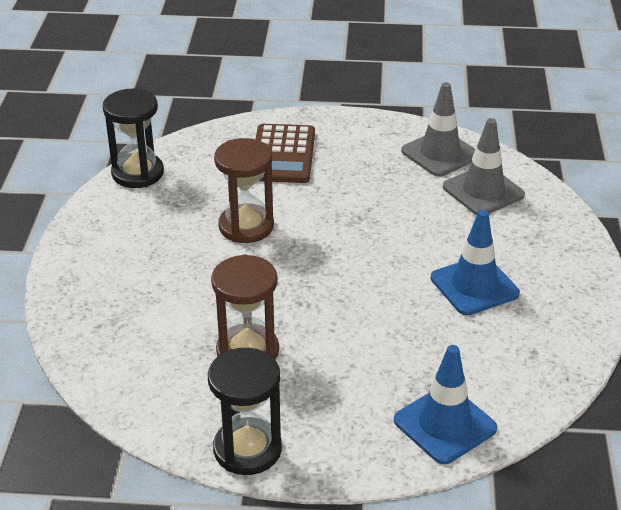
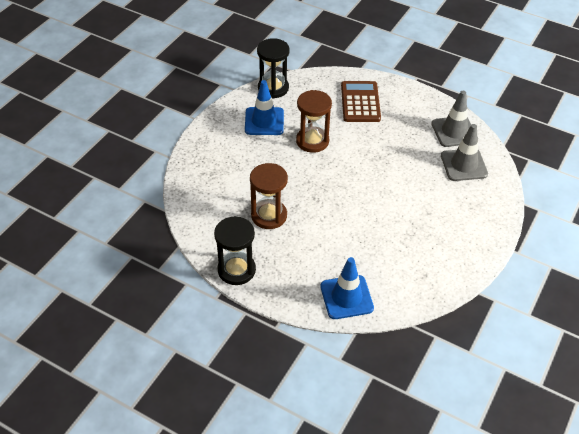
camera: 25 degrees right, 10 degrees up
brown calculator [256,124,315,183] -> brown calculator turned 150 degrees clockwise [341,81,381,122]
blue traffic cone [431,210,520,315] -> blue traffic cone moved to [245,80,284,135]

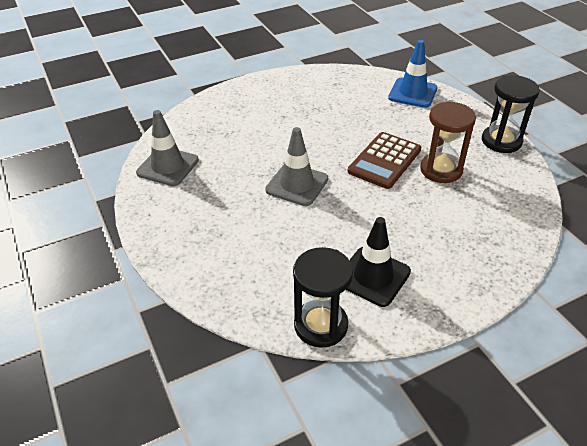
camera: 145 degrees left, 5 degrees down
blue traffic cone [245,80,284,135] -> black traffic cone [346,217,411,307]
brown hourglass [296,90,332,153] -> none
brown calculator [341,81,381,122] -> brown calculator moved to [347,132,421,189]
grey traffic cone [441,124,488,181] -> grey traffic cone moved to [265,127,328,206]

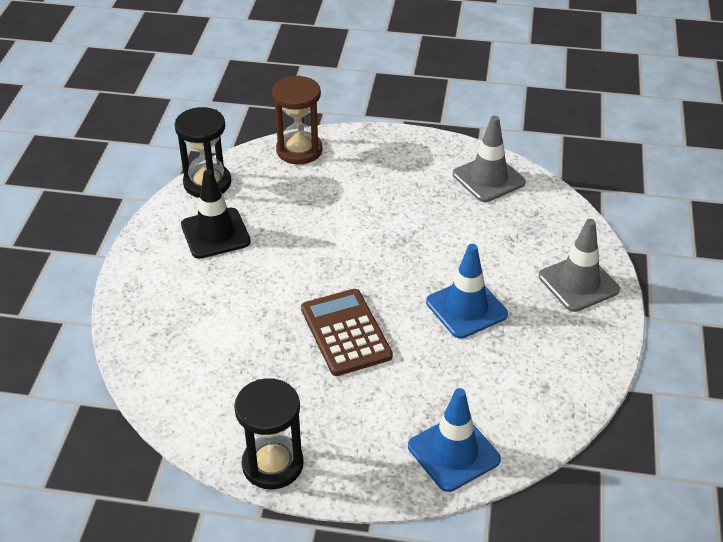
camera: 125 degrees right, 0 degrees up
grey traffic cone [265,127,328,206] -> grey traffic cone moved to [539,219,620,312]
brown hourglass [420,101,476,183] -> brown hourglass moved to [272,75,322,164]
none -> blue traffic cone [426,244,508,339]

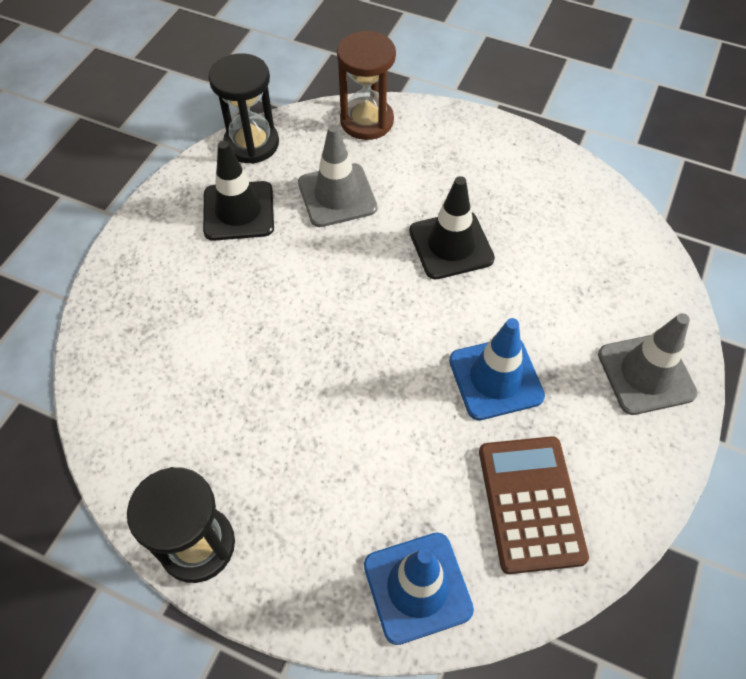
camera: 15 degrees right, 15 degrees up
brown calculator [301,289,393,376] -> brown calculator moved to [479,436,589,574]
grey traffic cone [453,116,525,202] -> grey traffic cone moved to [298,124,377,227]
none -> black traffic cone [409,176,495,279]

